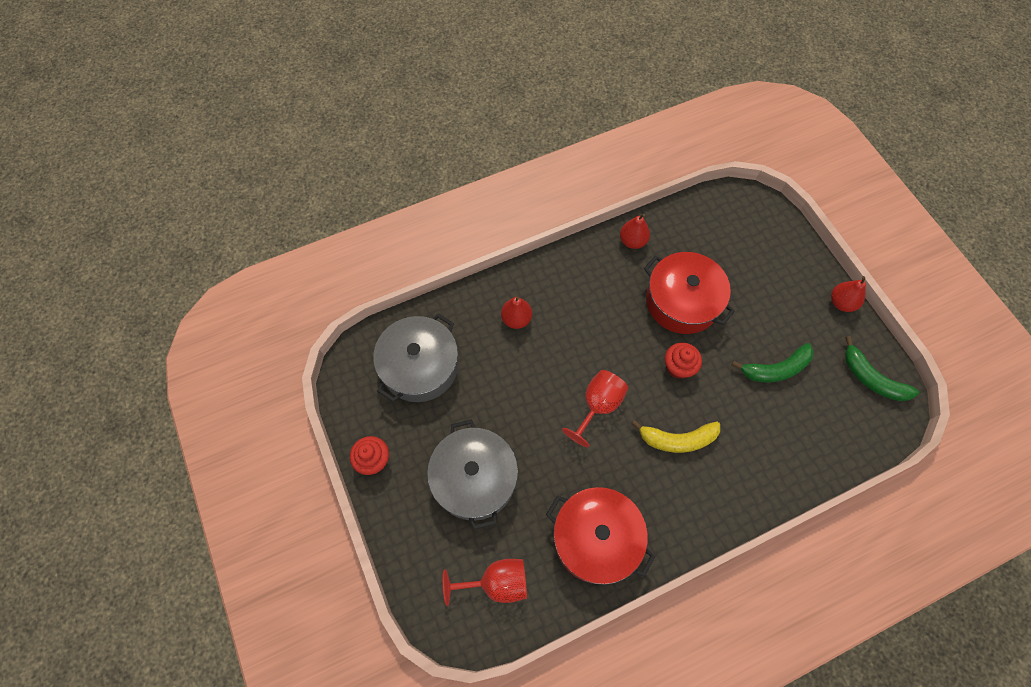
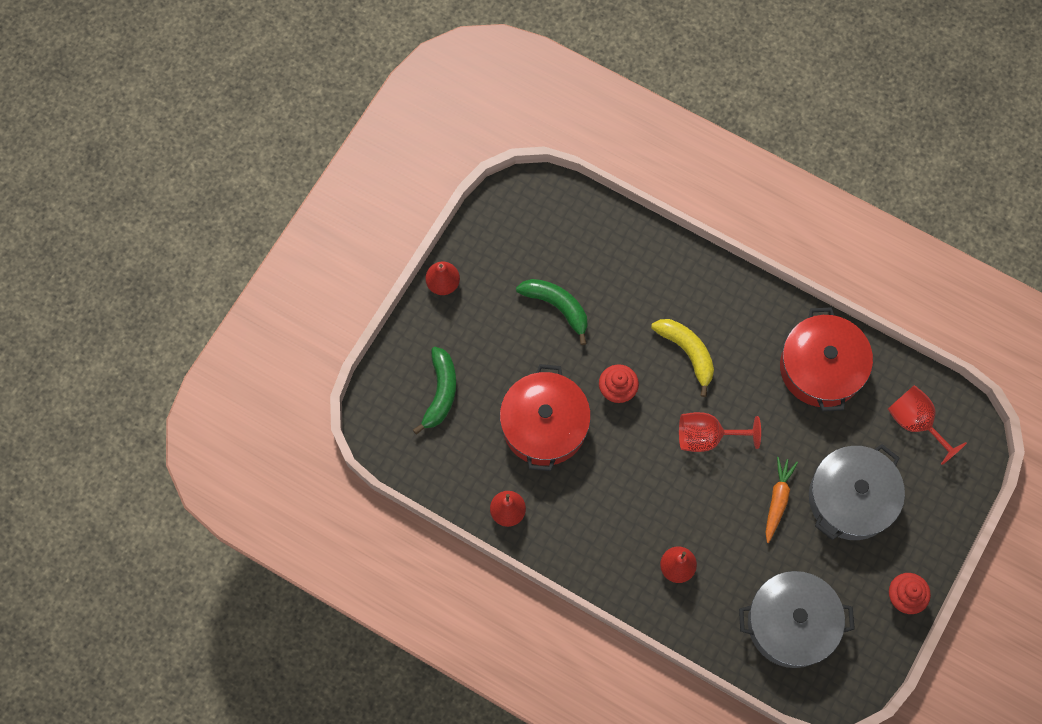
camera: 125 degrees left, 5 degrees up
green banana [845,336,919,401] -> green banana moved to [413,347,456,435]
none -> orange carrot [765,457,798,543]

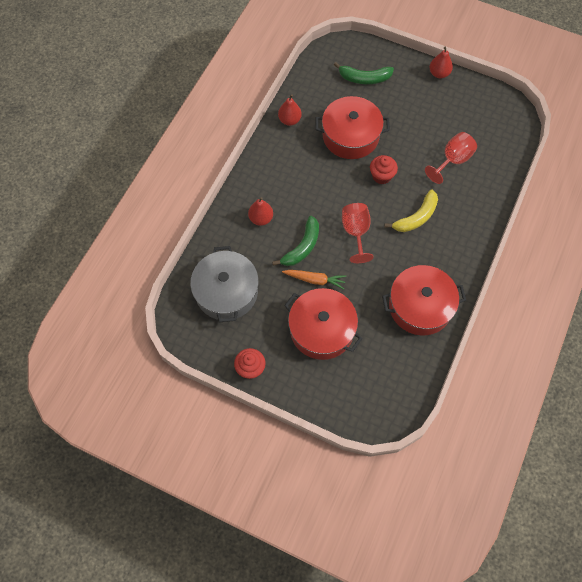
camera: 85 degrees right, 5 degrees down
green banana [516,279,588,345] -> green banana moved to [272,216,319,266]
grey pot [809,444,905,540] -> red pot [284,288,362,360]
red goblet [888,385,967,465] -> red goblet moved to [425,132,477,184]

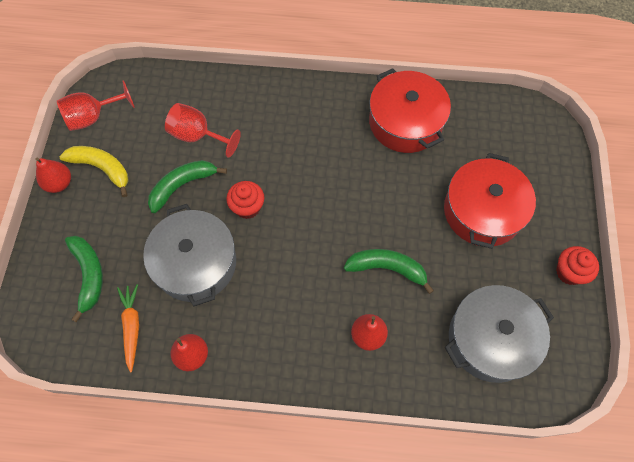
camera: 110 degrees left, 0 degrees up
orange carrot [282,270,346,289] -> orange carrot moved to [117,284,139,372]
red pot [315,96,390,159] -> grey pot [143,204,236,306]
red goblet [342,203,374,263] -> red goblet moved to [57,80,135,131]
yellow banana [384,190,438,232] -> yellow banana moved to [60,146,129,197]
none -> green banana [148,160,227,213]

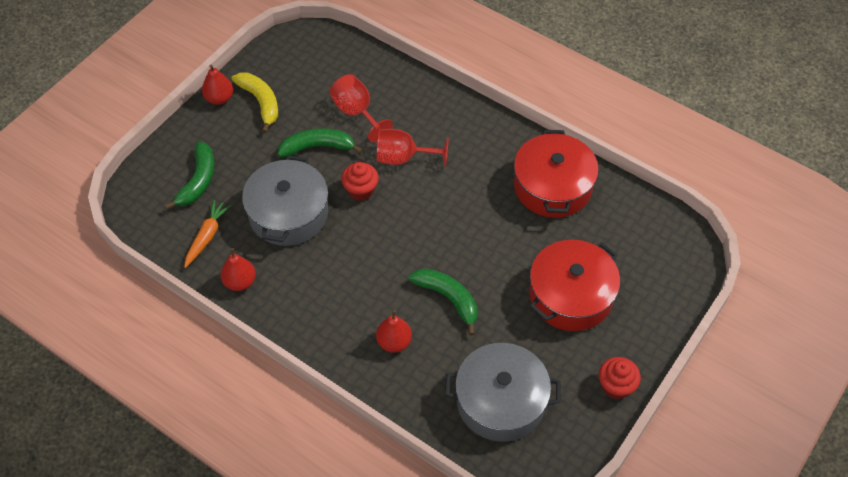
camera: 30 degrees right, 10 degrees down
red goblet [57,80,135,131] -> red goblet moved to [376,129,449,167]

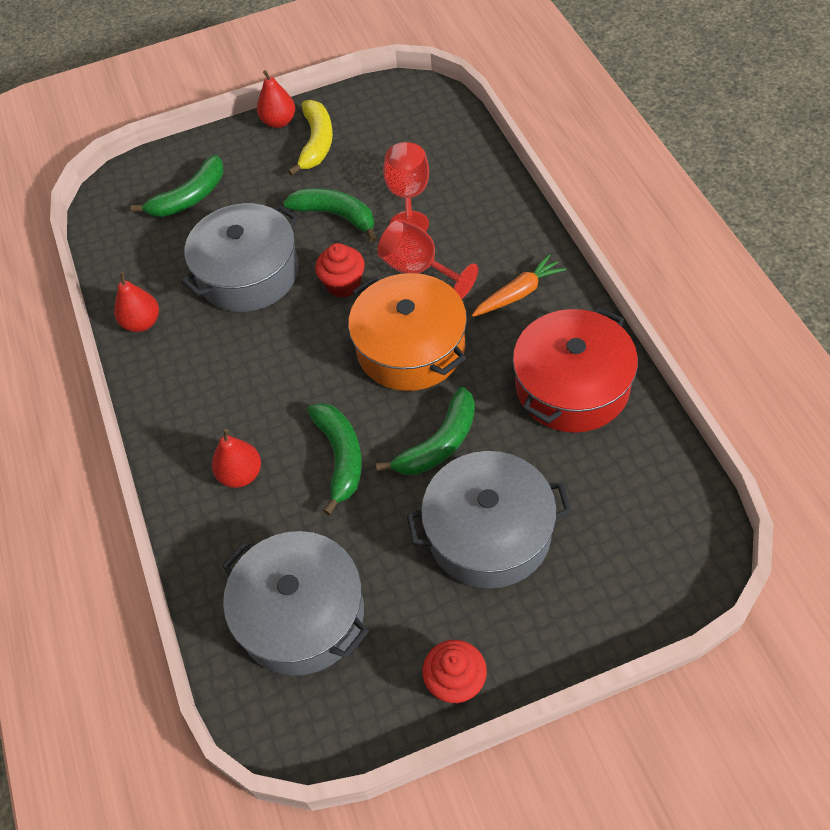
camera: 40 degrees right, 0 degrees up
orange carrot [184,199,232,268] -> orange carrot moved to [472,254,566,317]
red pot [529,240,620,331] -> grey pot [407,451,572,589]
none -> orange pot [348,273,467,391]
none -> green banana [376,387,475,475]

